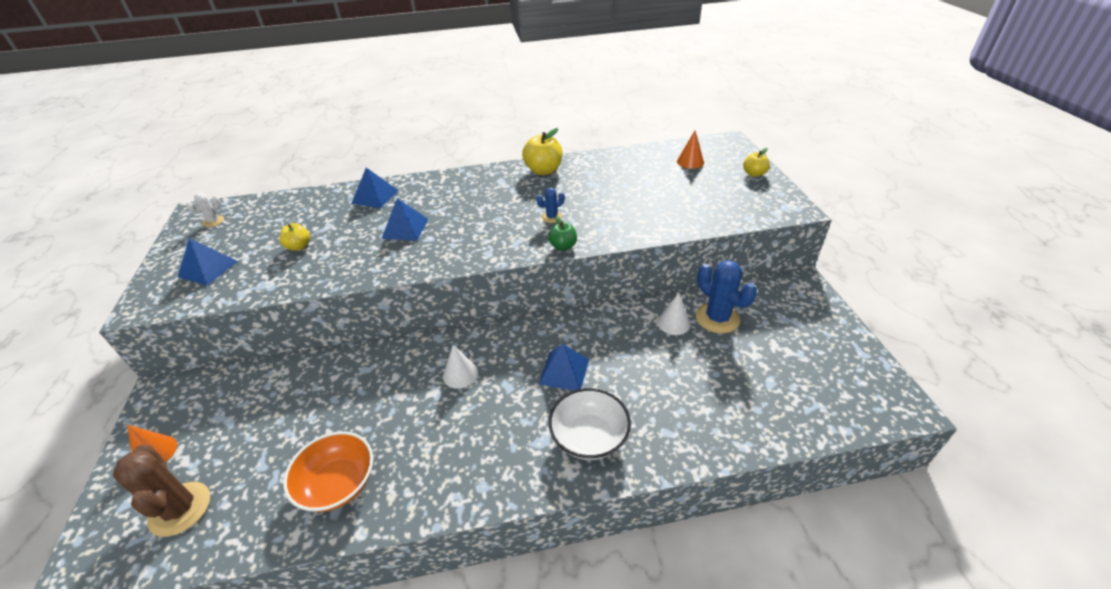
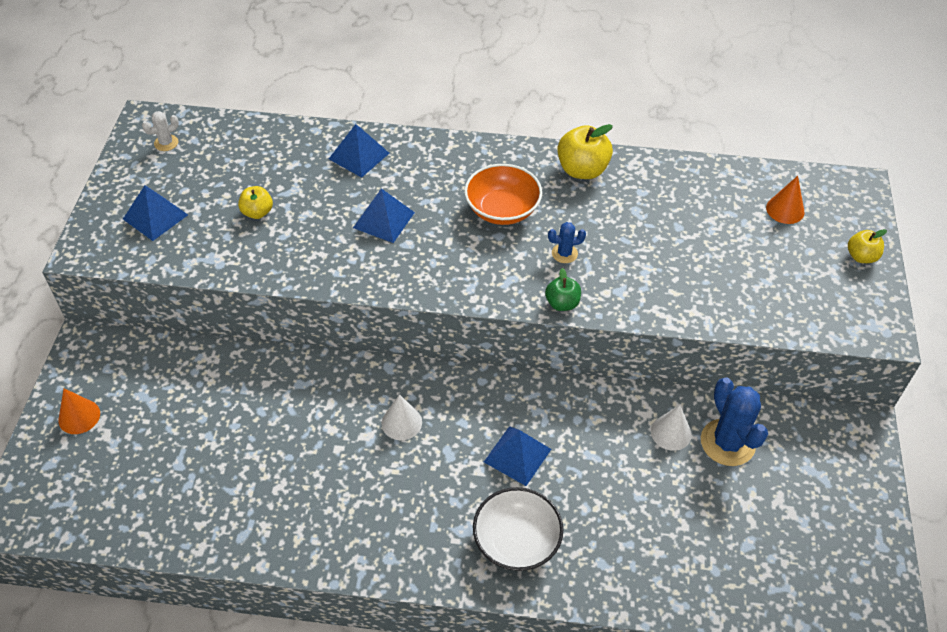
camera: 15 degrees right, 10 degrees up
brown cactus [113,445,210,537] -> none
orange bowl [283,432,373,512] -> orange bowl moved to [464,164,542,225]

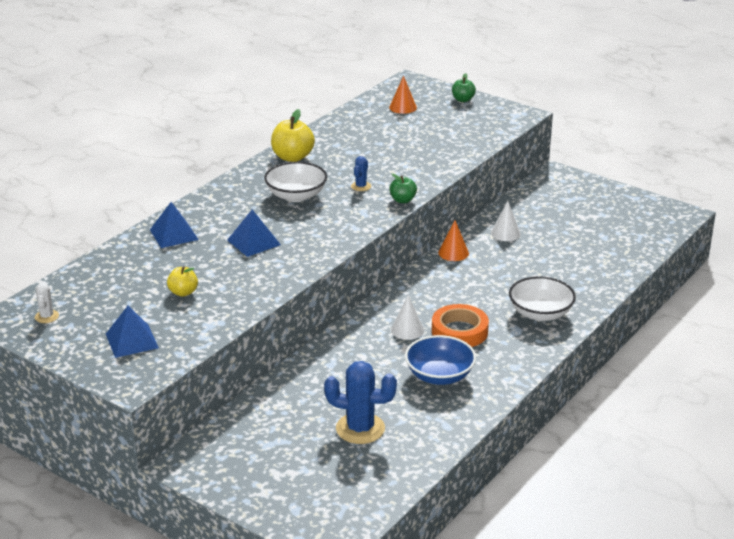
camera: 60 degrees left, 20 degrees down
orange cone [58,388,100,434] -> orange cone moved to [438,220,469,261]
orange bowl [464,164,542,225] -> white bowl [264,162,327,202]
blue pyramid [484,426,551,486] -> none
blue cactus [701,377,768,466] -> blue cactus moved to [324,361,397,444]
yellow apple [848,229,887,263] -> green apple [452,73,476,102]
none -> blue bowl [405,335,476,385]
none -> orange tape [432,304,489,347]

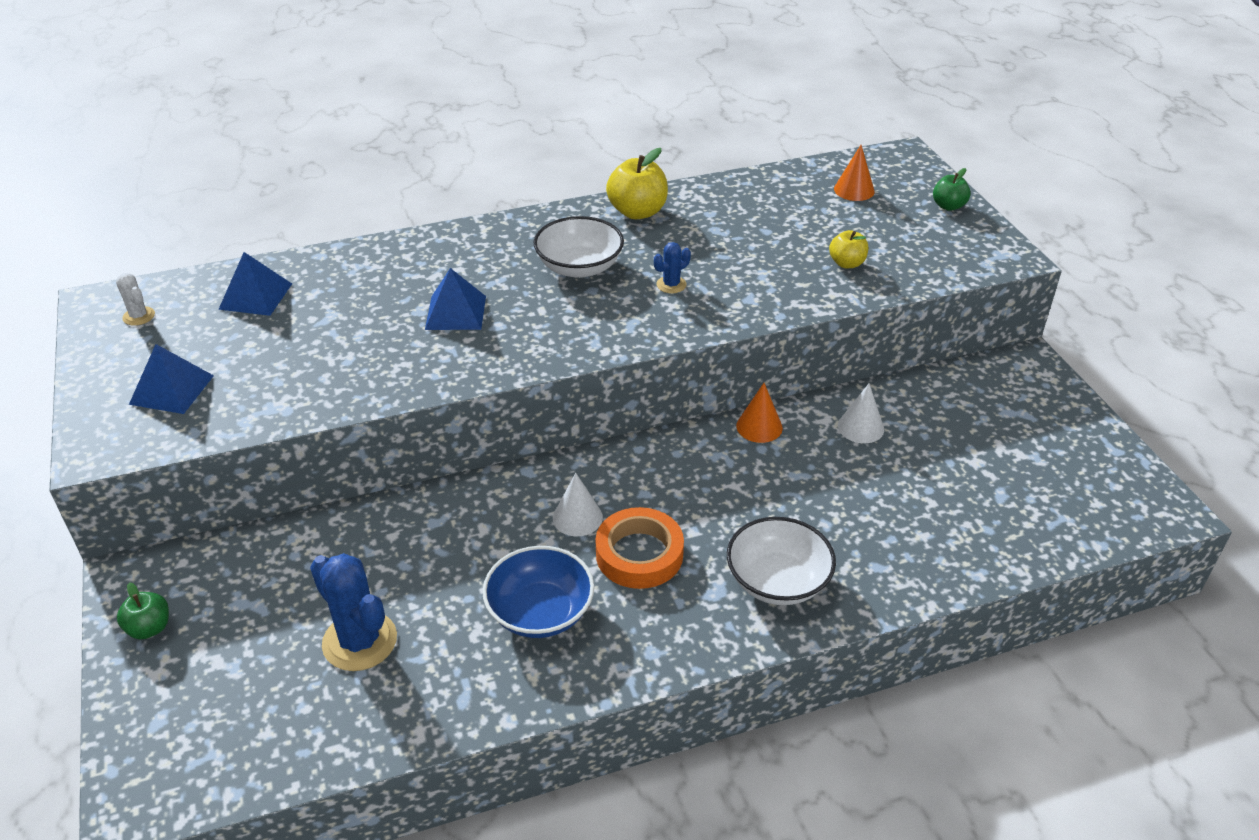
camera: 35 degrees right, 10 degrees up
white cactus [35,283,59,323] -> white cactus turned 75 degrees counterclockwise [116,273,155,326]
blue pyramid [150,202,199,248] -> blue pyramid moved to [218,252,292,316]
yellow apple [167,266,198,297] -> yellow apple moved to [829,230,868,268]
green apple [389,174,417,203] -> green apple moved to [117,582,169,639]

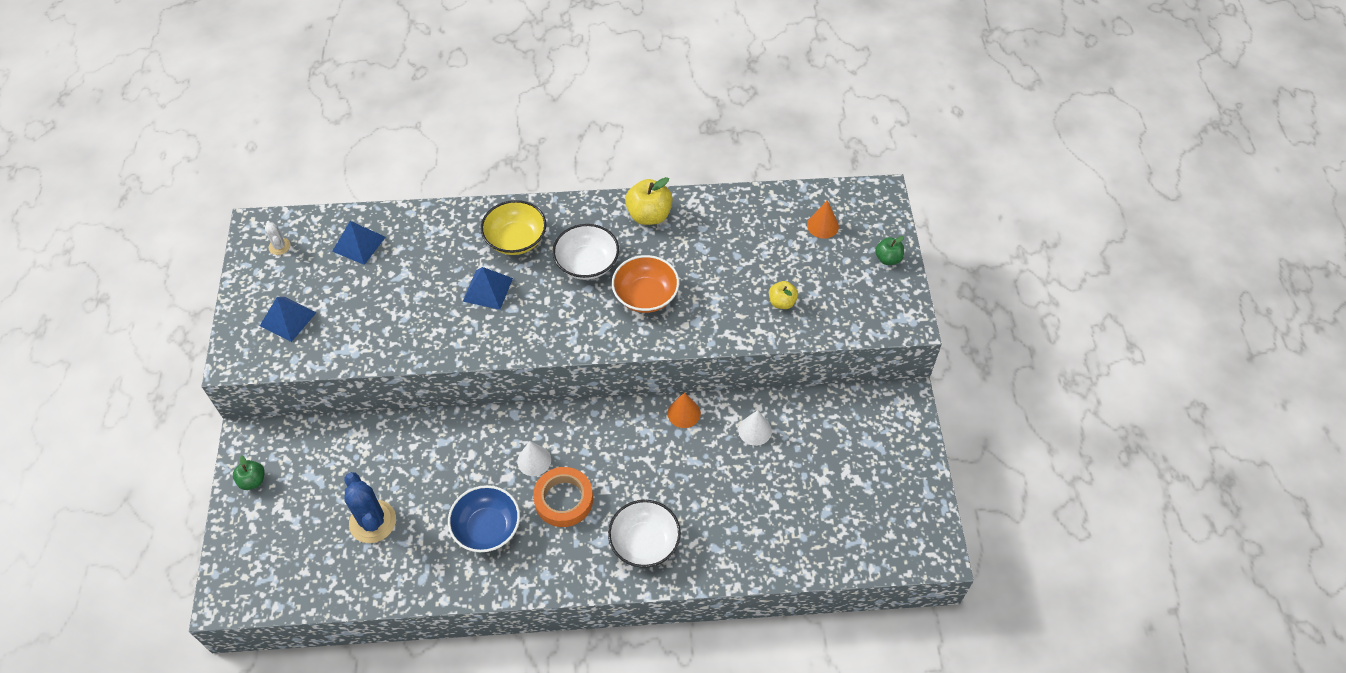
camera: 15 degrees right, 15 degrees up
blue cactus [654,242,691,293] -> orange bowl [612,255,679,313]
none -> yellow bowl [481,200,546,255]

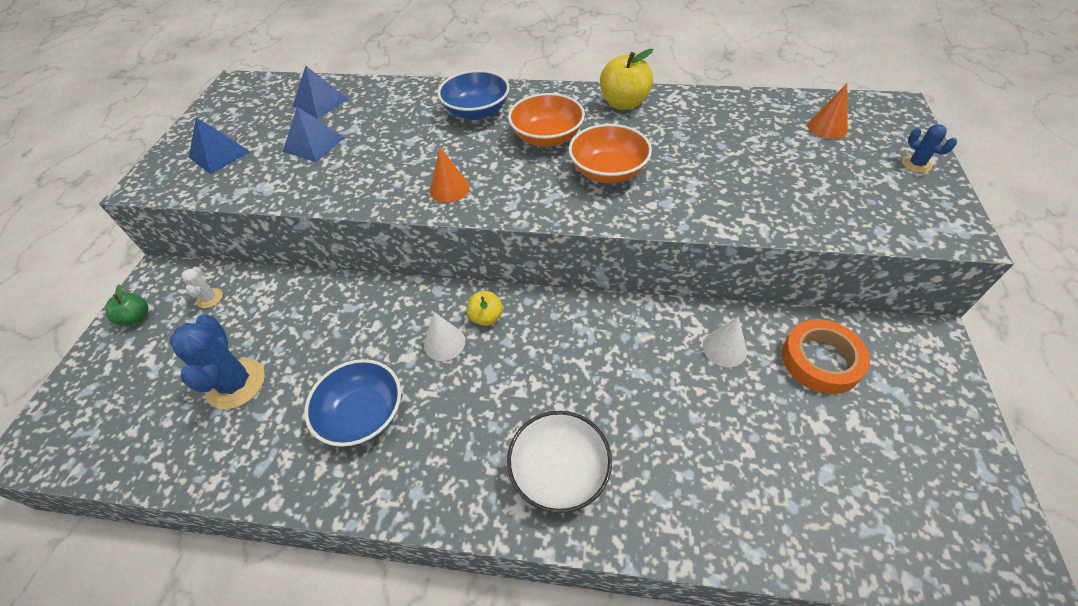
camera: 15 degrees right, 5 degrees down
white cactus [265,221,290,255] -> white cactus moved to [181,267,223,308]
blue pyramid [463,267,513,310] -> blue pyramid moved to [283,107,345,162]
yellow bowl [481,200,546,255] -> blue bowl [438,70,510,120]
orange tape [533,467,593,527] -> orange tape moved to [782,319,870,394]
white bowl [553,224,619,280] -> orange bowl [508,93,585,147]
orange cone [668,392,701,428] -> orange cone moved to [430,147,470,203]
yellow apple [769,281,798,309] -> yellow apple moved to [467,291,503,326]
green apple [875,236,904,265] -> blue cactus [902,124,957,173]

